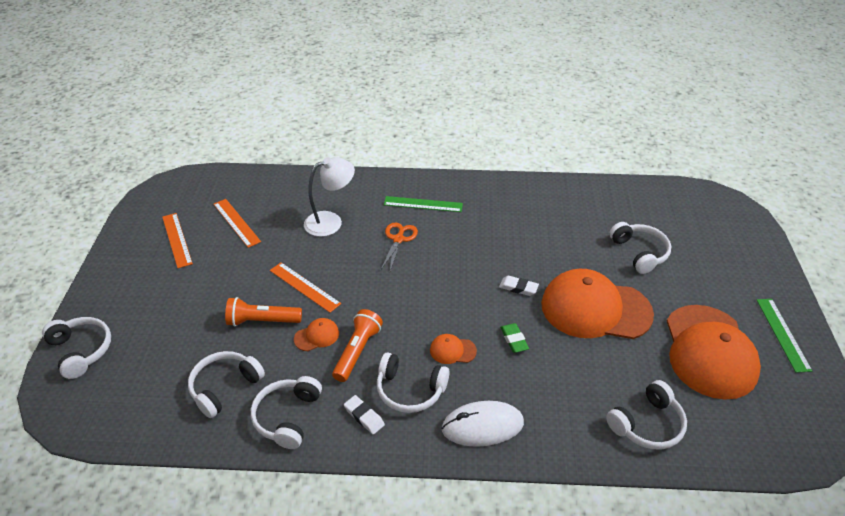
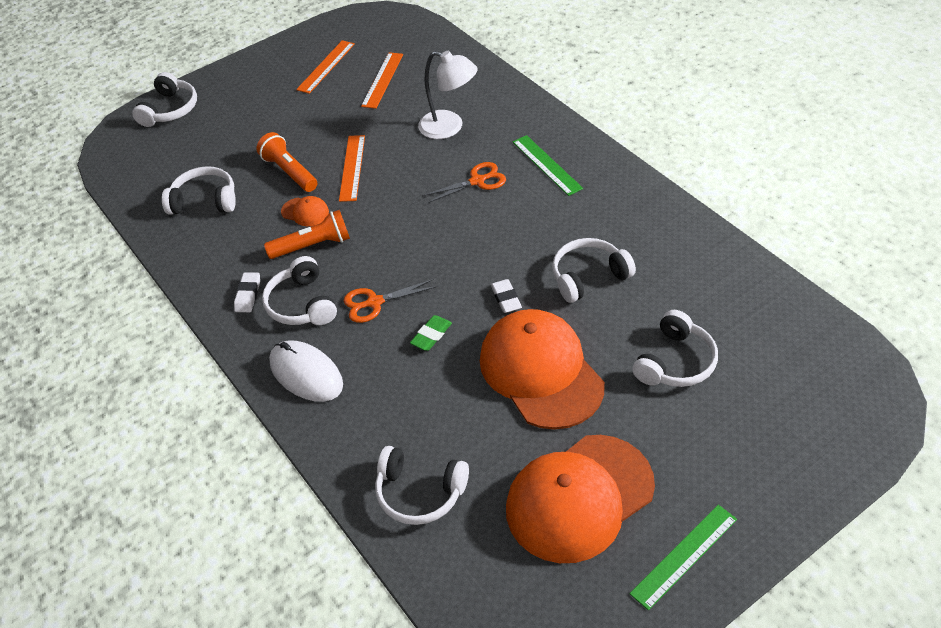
camera: 55 degrees right, 5 degrees up
white headphones [251,376,322,449] -> white headphones moved to [552,238,636,303]
orange cap [430,334,477,364] -> orange scissors [344,279,437,323]

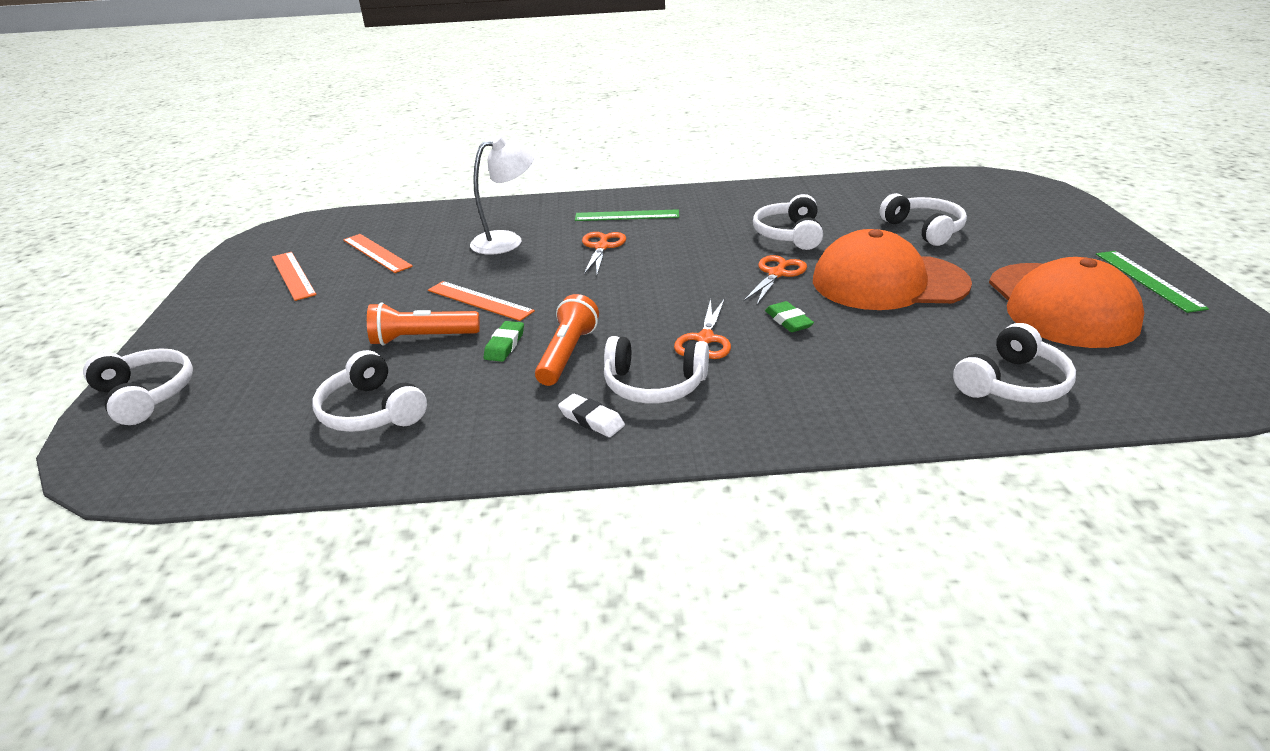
camera: 60 degrees left, 15 degrees down
white headphones [162,166,236,215] -> white headphones turned 75 degrees counterclockwise [312,350,427,432]
white mouse [269,340,343,402] -> none
orange cap [281,196,329,226] -> green eraser [484,321,524,362]
white eraser [491,279,522,313] -> orange scissors [743,255,807,306]

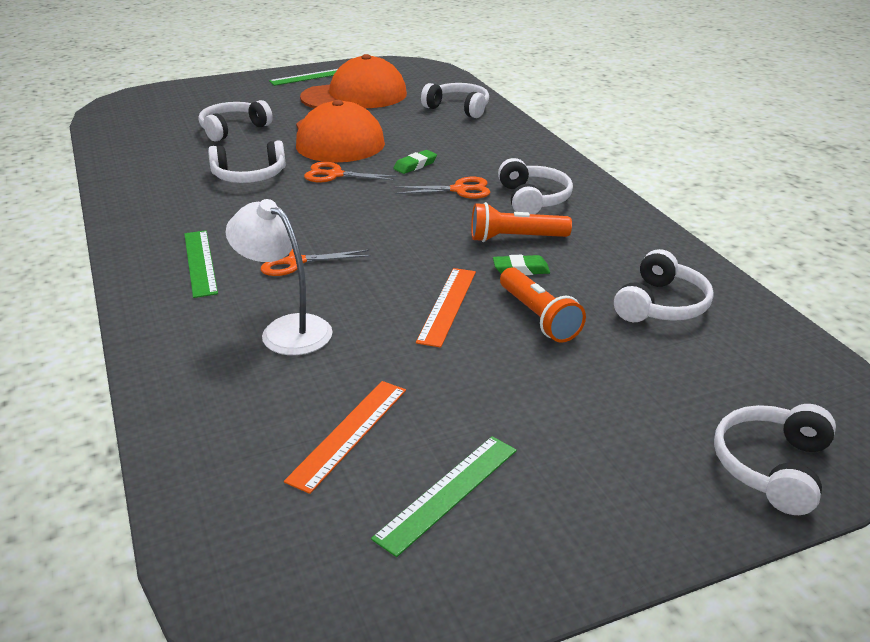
camera: 110 degrees left, 0 degrees up
orange ruler [272,252,317,301] -> green ruler [371,436,517,557]
white eraser [558,394,625,437] -> none

